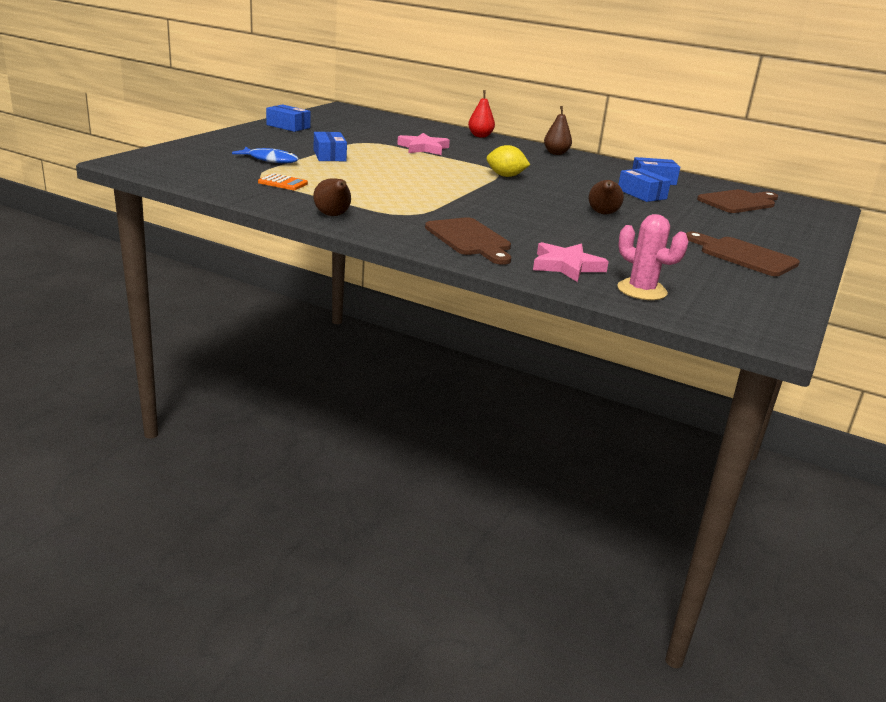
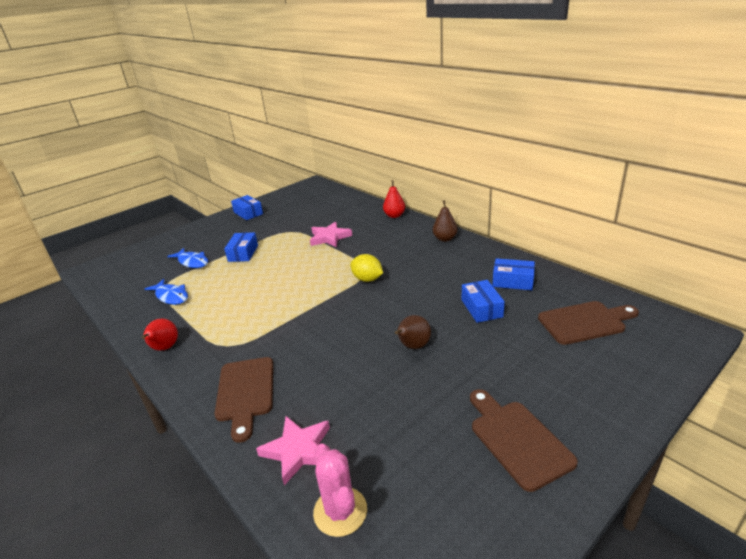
camera: 25 degrees right, 5 degrees up
orange calculator [258,173,308,190] -> blue fish [145,279,188,305]
brown pear [313,178,351,216] -> red pear [142,319,178,351]

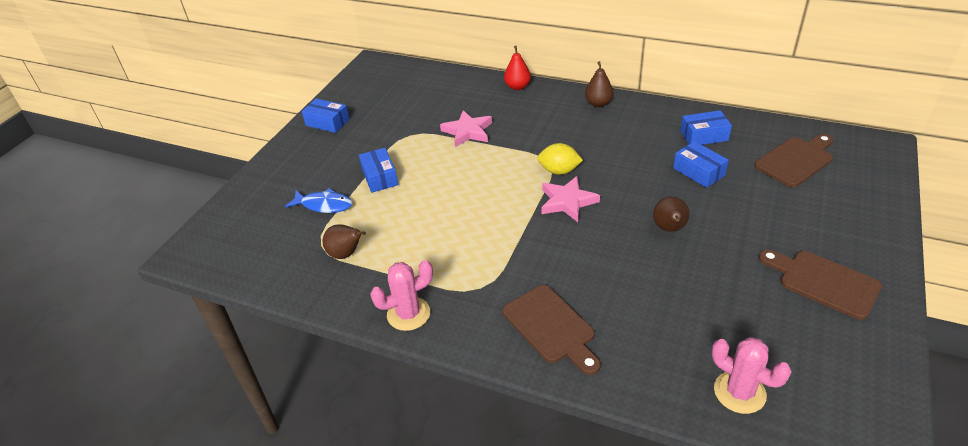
camera: 25 degrees left, 10 degrees up
red pear [142,319,178,351] -> pink cactus [370,260,433,331]
blue fish [145,279,188,305] -> brown pear [323,224,366,259]
pink star [256,416,330,485] -> pink star moved to [541,176,600,222]

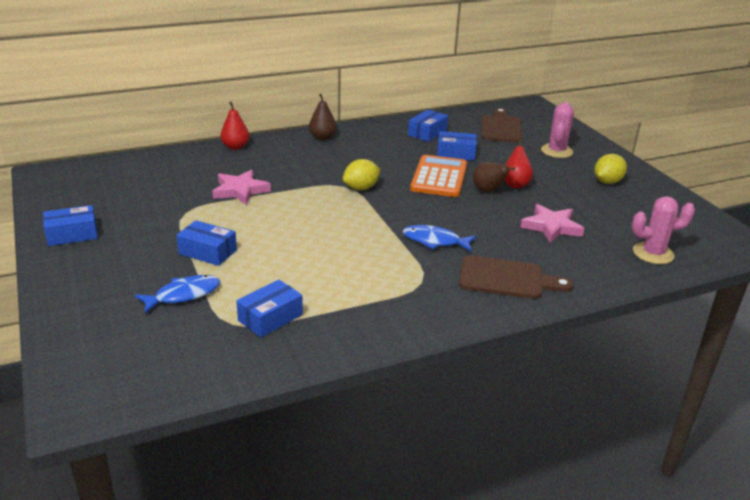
camera: 50 degrees left, 10 degrees down
brown pear [323,224,366,259] -> blue box [236,280,303,338]
pink cactus [370,260,433,331] -> pink cactus moved to [541,102,574,158]
pink star [541,176,600,222] -> pink star moved to [520,204,585,243]
brown cutting board [759,250,882,320] -> yellow lemon [594,154,627,184]
none -> blue fish [403,225,476,251]
none -> orange calculator [410,155,467,197]
none -> red pear [505,140,533,188]

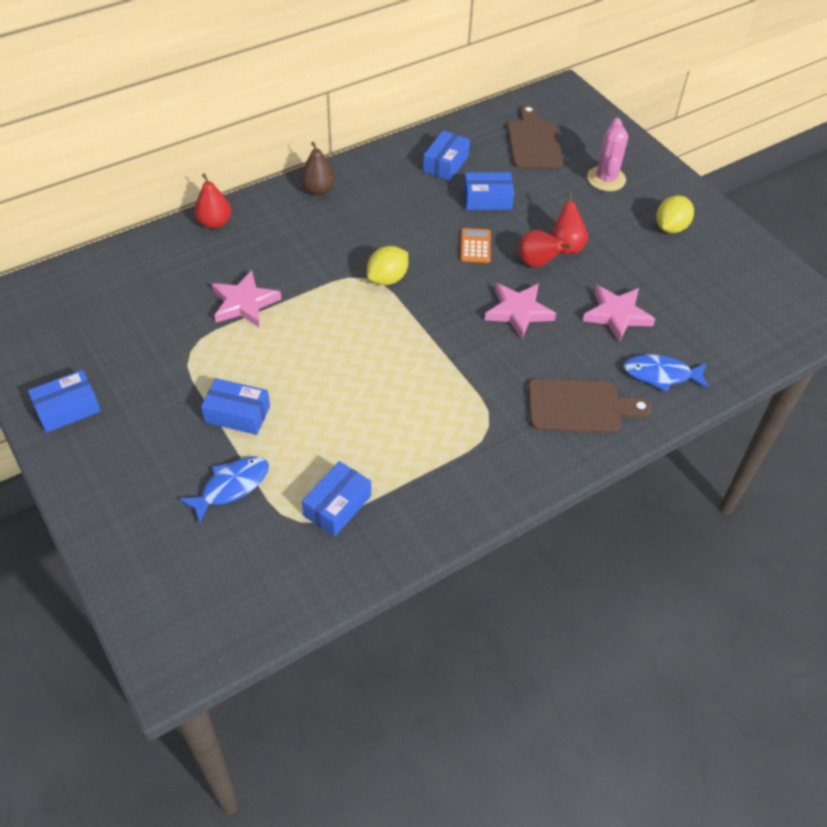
camera: 10 degrees left, 20 degrees up
blue fish [403,225,476,251] -> blue fish moved to [624,354,709,392]
orange calculator [410,155,467,197] -> orange calculator [461,228,491,263], size x0.51
brown pear [473,162,515,192] -> red pear [518,230,571,268]
pink cactus [632,196,695,264] -> none
none -> pink star [485,283,556,339]

